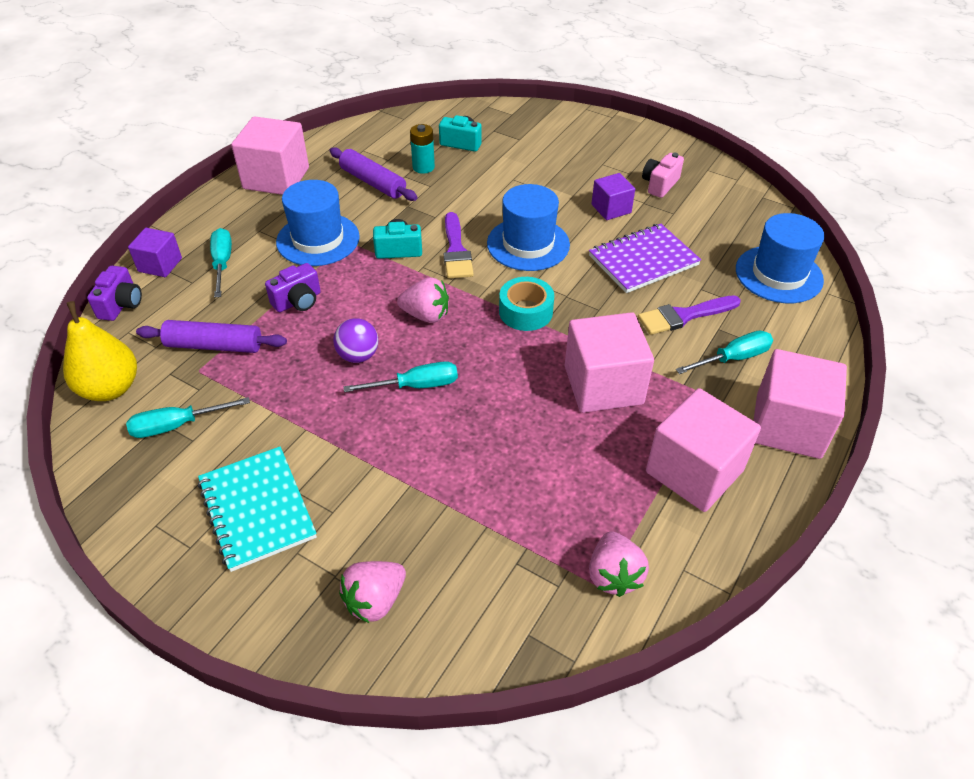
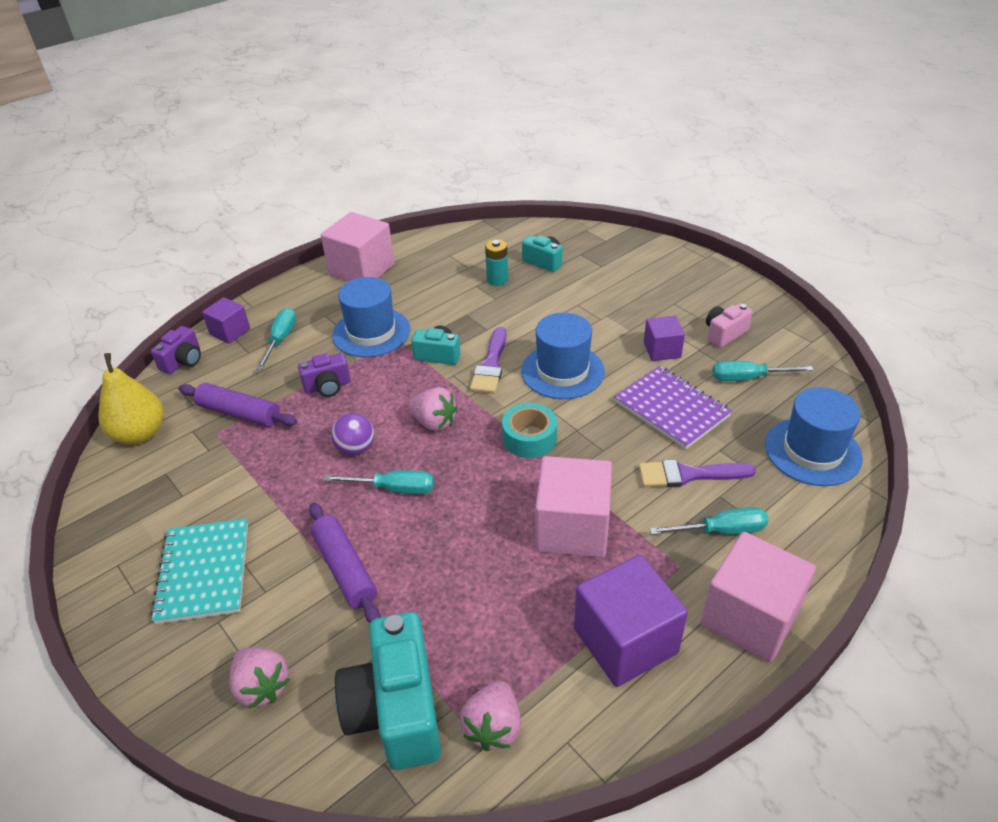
camera: 20 degrees right, 5 degrees down
turquoise screwdriver [126,397,250,438] -> turquoise screwdriver moved to [712,361,814,381]
purple rolling pin [329,147,417,201] -> purple rolling pin moved to [309,503,381,623]
pink strawberry [339,561,406,623] -> pink strawberry turned 105 degrees counterclockwise [229,647,290,709]
purple notebook [589,224,701,293] -> purple notebook turned 60 degrees clockwise [614,366,732,449]
pink cube [646,388,761,512] -> purple cube [574,555,688,687]
none -> turquoise camera [335,612,441,770]

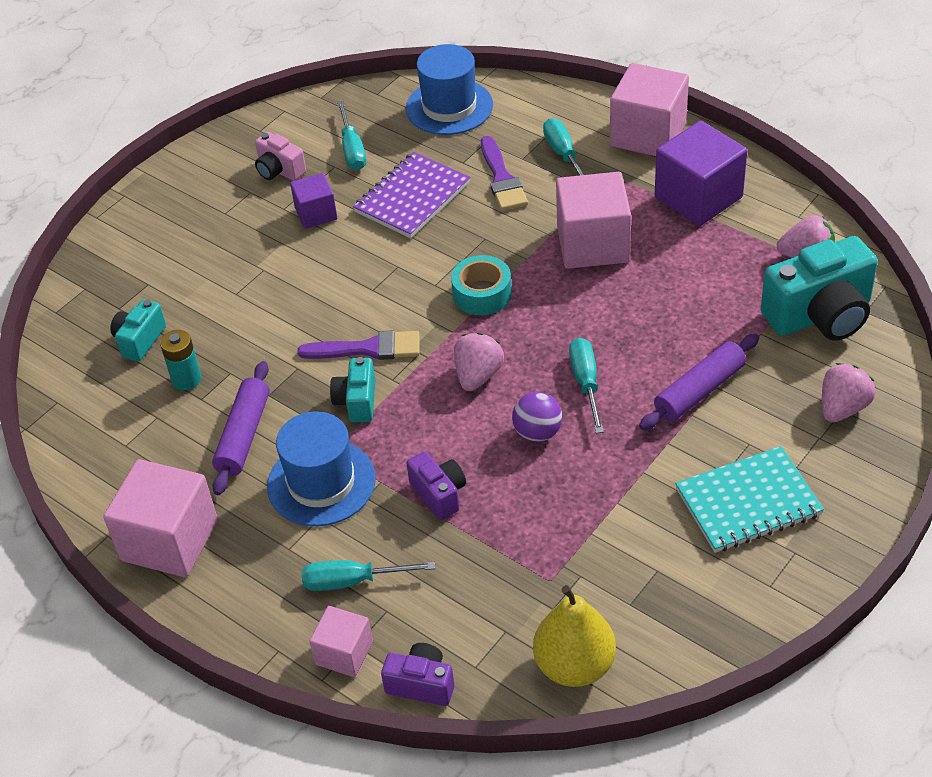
camera: 100 degrees left, 5 degrees up
purple rolling pin [179,383,297,427] -> purple rolling pin moved to [212,361,270,495]
purple cube [202,297,250,344] -> pink cube [309,606,373,677]
blue hat [521,313,605,399] -> none

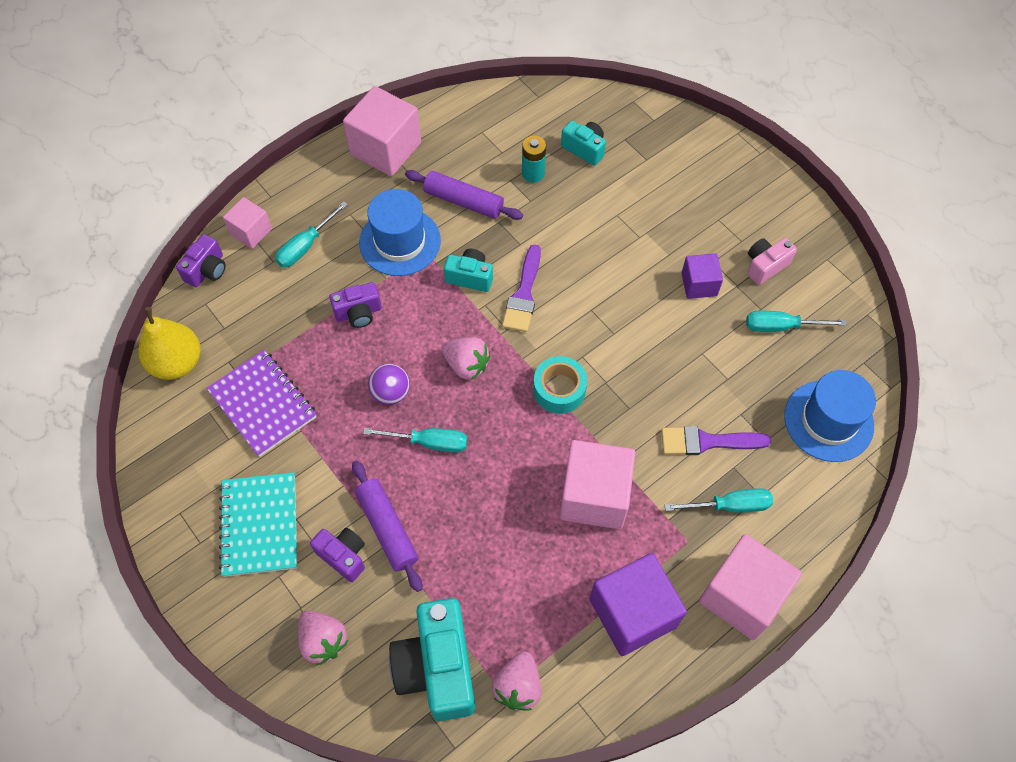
camera: 100 degrees right, 15 degrees up
turquoise screwdriver [302,560,435,591] -> turquoise screwdriver turned 150 degrees counterclockwise [275,201,348,267]
purple notebook [353,152,470,238] -> purple notebook moved to [206,350,317,457]
none -> purple camera [310,528,365,582]

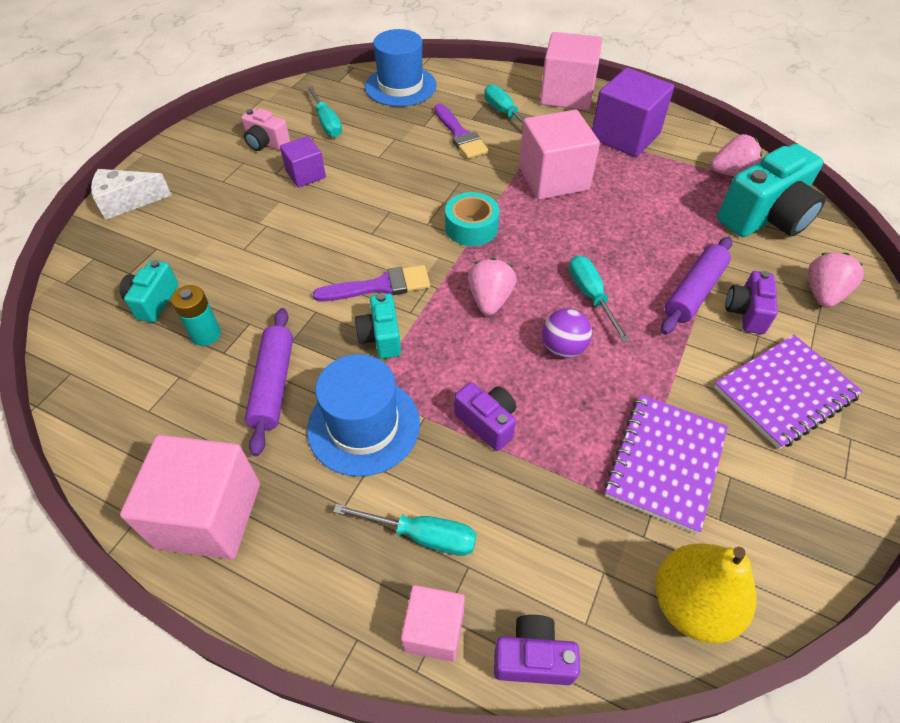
camera: 115 degrees left, 10 degrees down
turquoise notebook [219,472,297,577] -> purple notebook [714,335,863,449]
none -> white cheese [91,169,172,220]

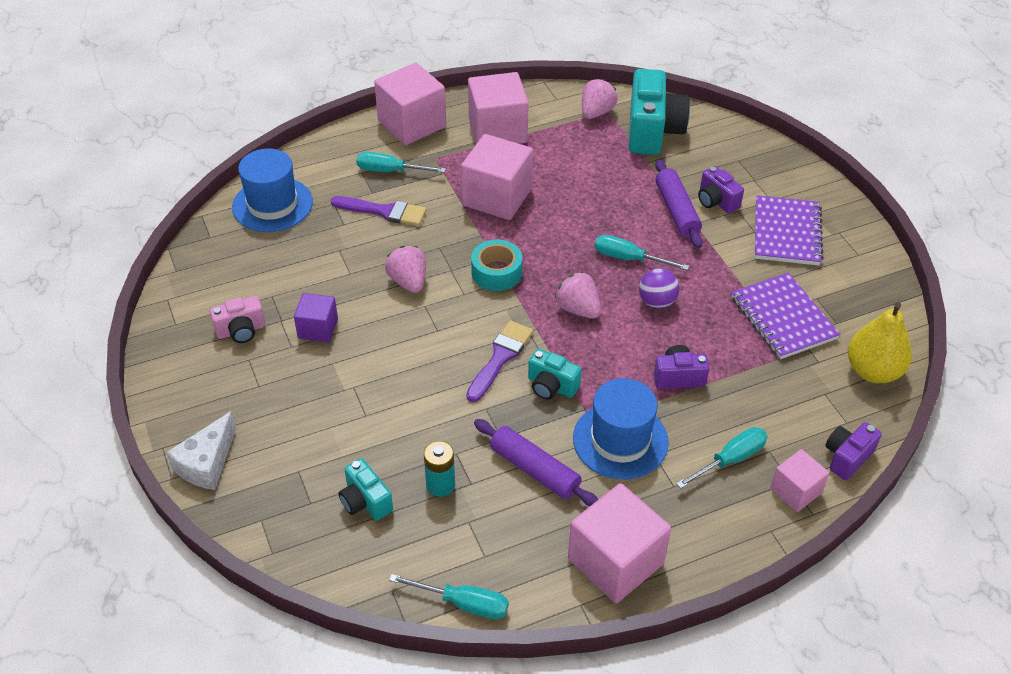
camera: 50 degrees left, 5 degrees down
turquoise screwdriver [307,86,342,138] -> turquoise screwdriver moved to [389,574,509,619]
purple cube [592,68,674,157] -> pink cube [468,72,529,144]
pink strawberry [808,253,864,308] -> pink strawberry moved to [385,246,426,293]

